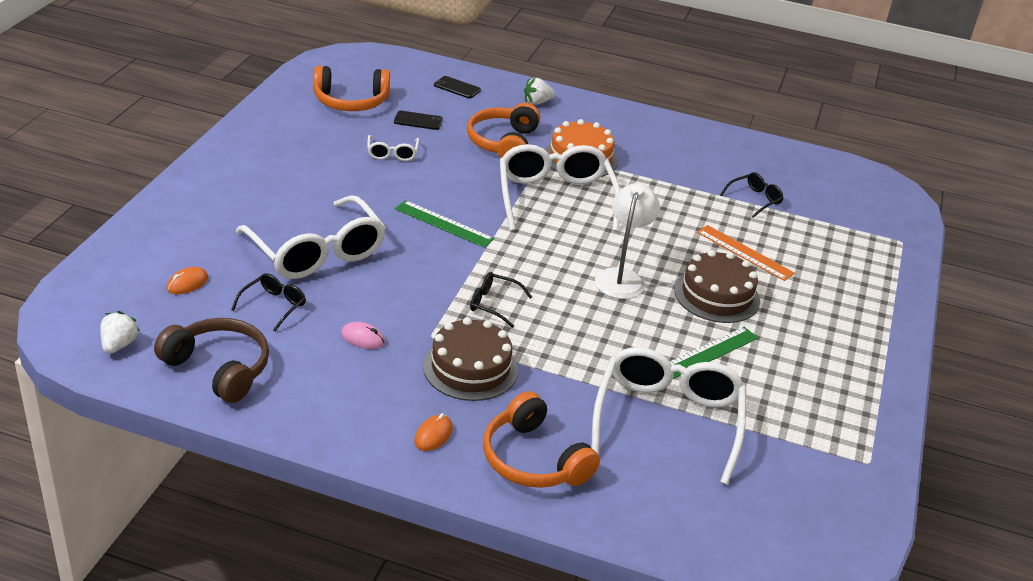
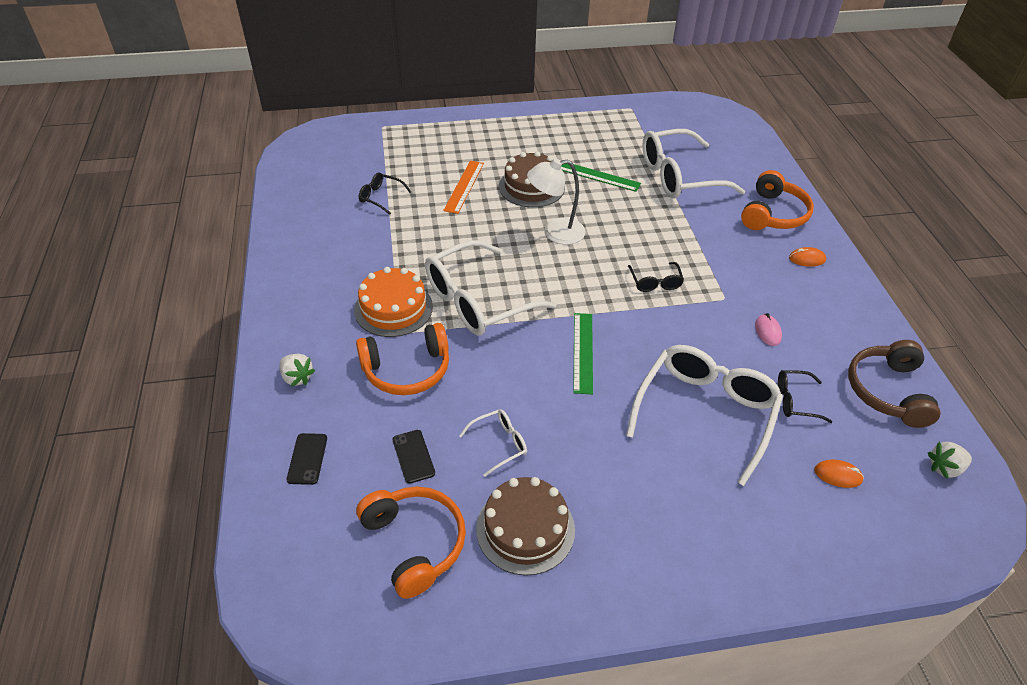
camera: 115 degrees left, 10 degrees up
brown cake [423,317,518,401] -> brown cake moved to [476,477,575,576]

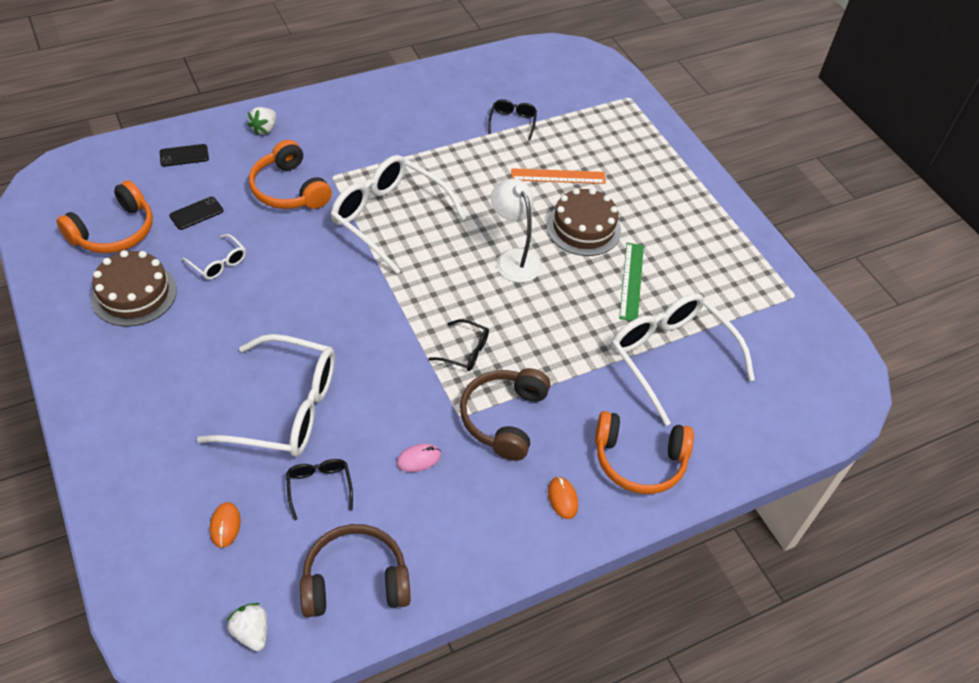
camera: 70 degrees right, 5 degrees up
orange cake [354,267,433,337] -> none
green ruler [573,313,593,395] -> none
black glasses [628,262,684,292] -> black glasses turned 135 degrees counterclockwise [428,319,489,371]
none -> brown headphones [460,368,550,461]

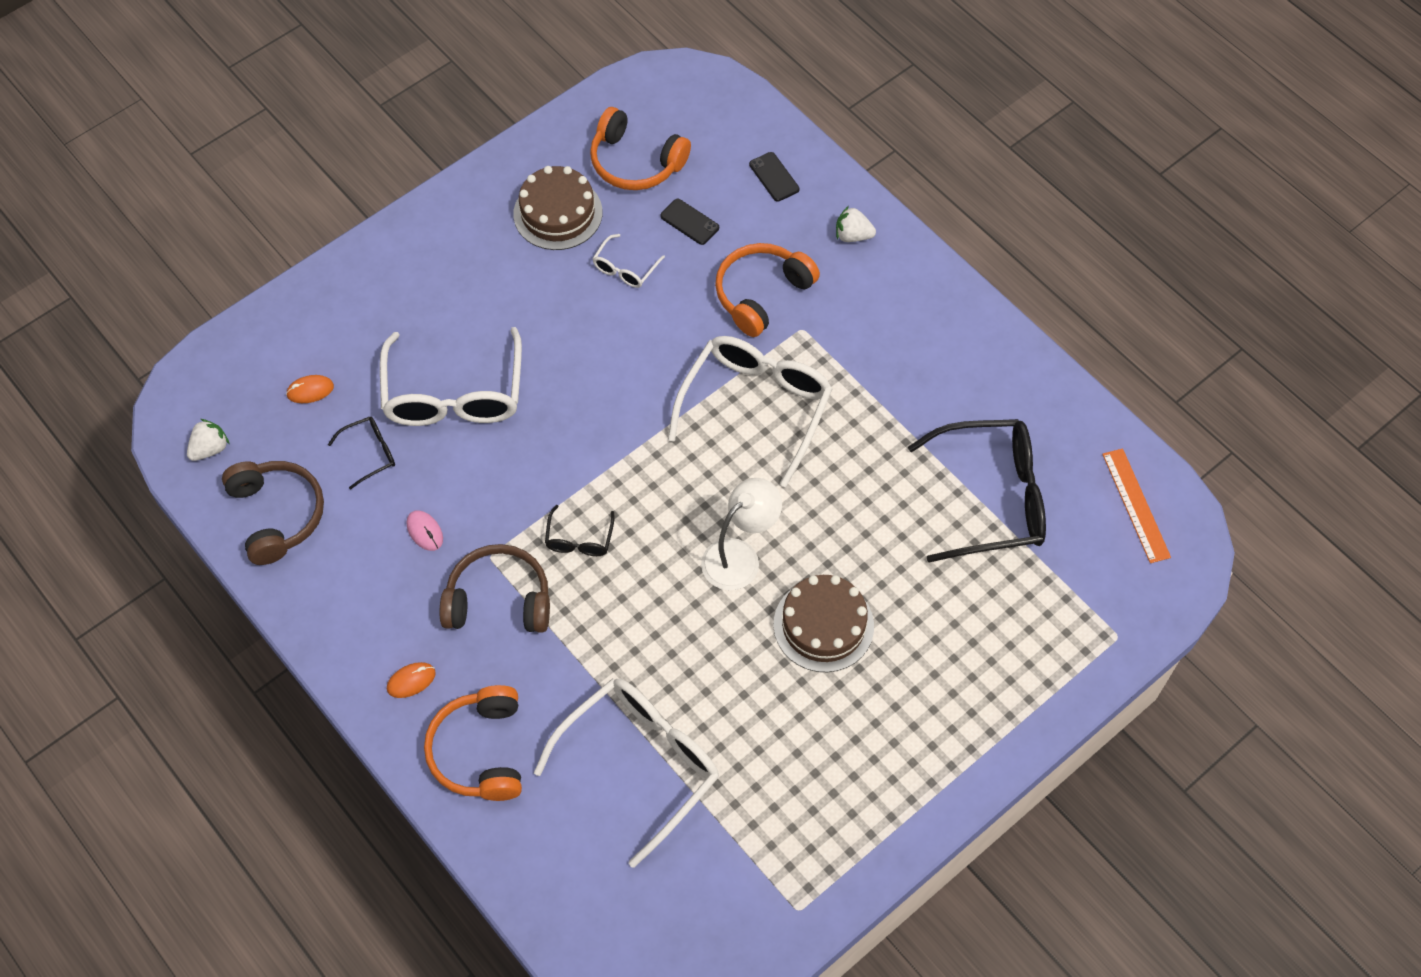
camera: 80 degrees right, 10 degrees up
black glasses [488,99,537,141] -> black glasses [908,419,1046,562], size x2.21
orange ruler [511,168,606,184] -> orange ruler moved to [1102,448,1171,563]
green ruler [619,243,644,321] -> none

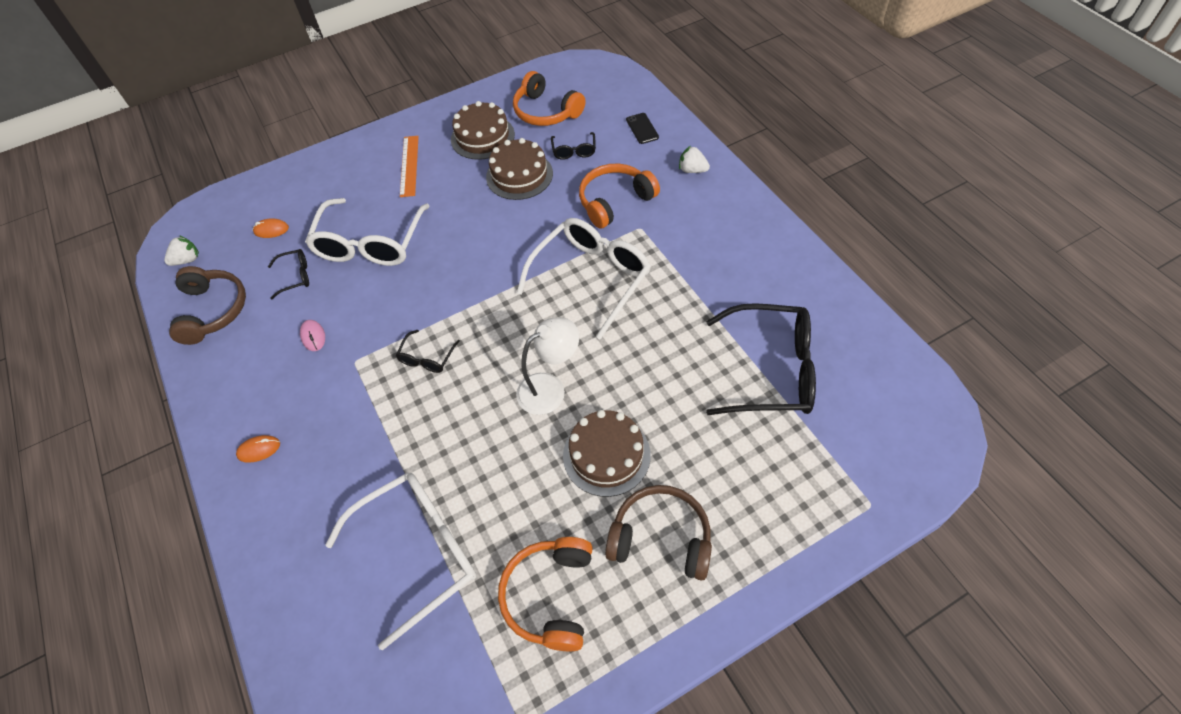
camera: 15 degrees right, 5 degrees down
orange headphones [424,685,522,801] -> orange headphones moved to [498,537,593,651]
brown headphones [440,544,550,633] -> brown headphones moved to [605,485,712,580]
white glasses [592,234,665,288] -> brown cake [486,138,553,200]
black phone [660,199,719,245] -> black glasses [551,132,596,160]
orange ruler [1102,448,1171,563] -> orange ruler moved to [400,136,419,197]

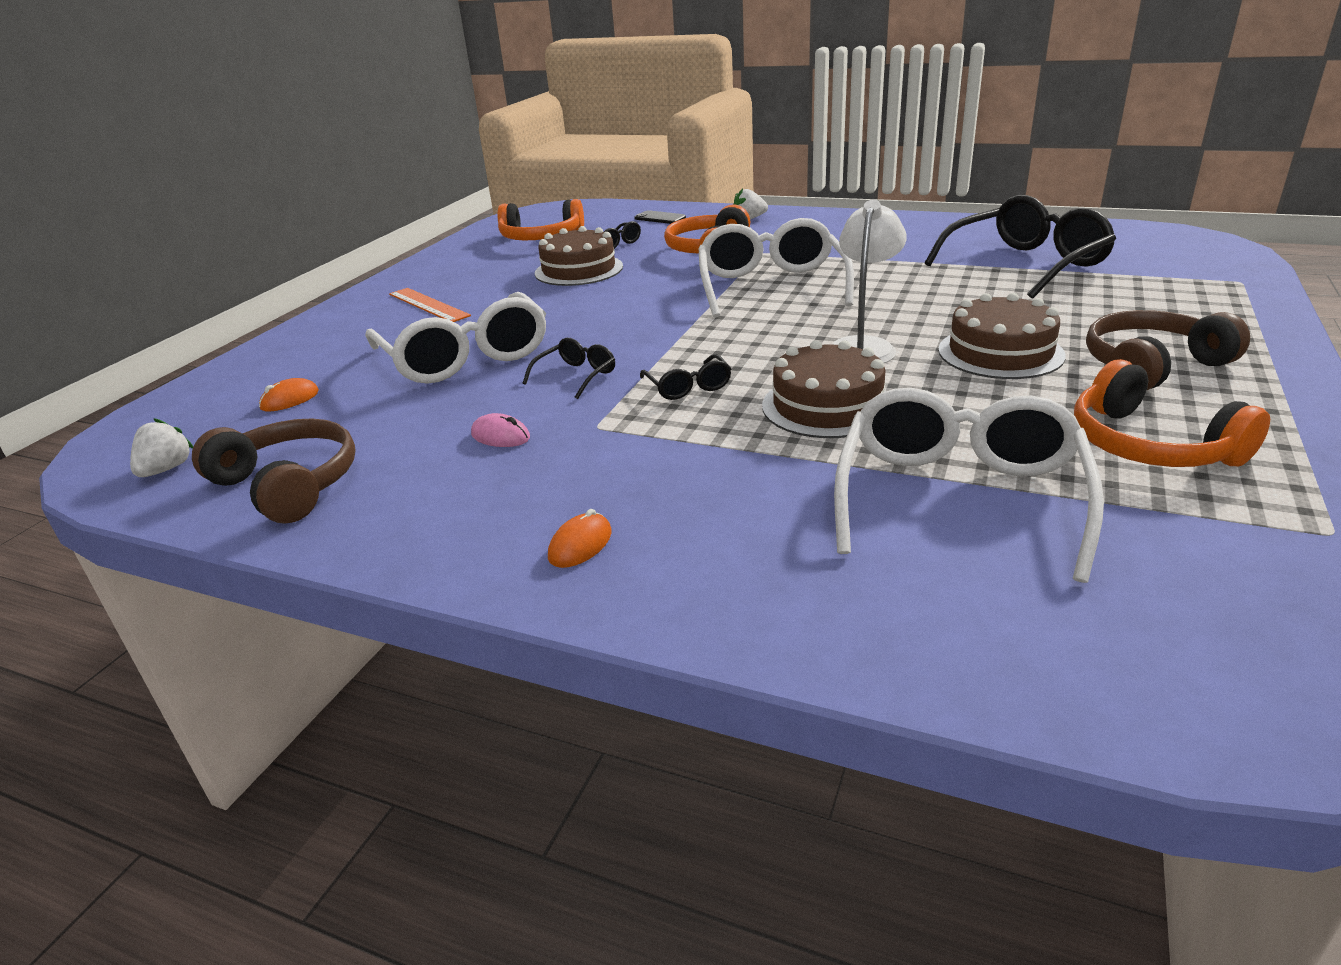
camera: 40 degrees left, 25 degrees down
black glasses [268,249,309,300] -> black glasses moved to [523,338,615,399]
brown cake [451,101,515,160] -> brown cake moved to [762,340,886,438]

